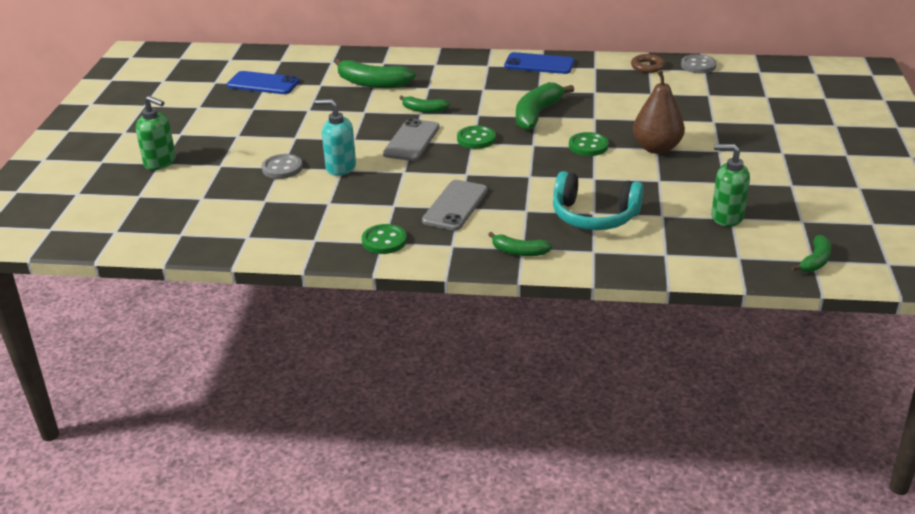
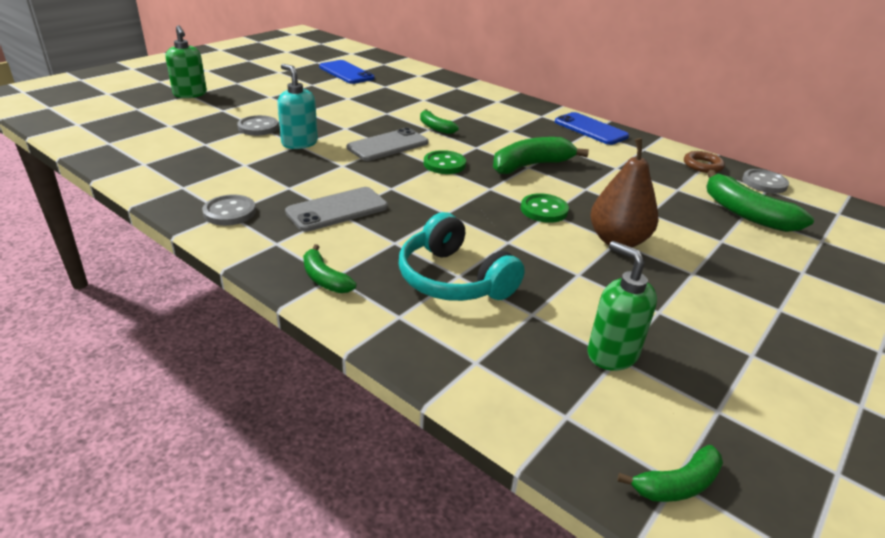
camera: 30 degrees right, 0 degrees up
green banana [335,59,416,88] -> green banana moved to [706,170,814,232]
green button [362,224,407,254] -> grey button [202,195,256,226]

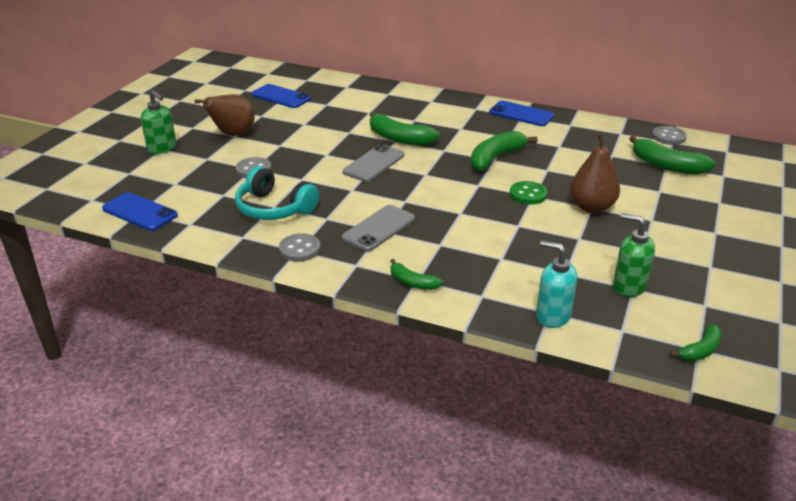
camera: 15 degrees left, 0 degrees up
turquoise soap dispenser [277,64,318,149] -> turquoise soap dispenser moved to [536,240,577,328]
turquoise headphones [399,212,525,301] -> turquoise headphones moved to [235,166,319,220]
green banana [420,109,459,134] -> green banana [369,112,440,146], size x1.75
green button [424,150,466,174] -> none
brown ring [684,151,725,173] -> none
none -> blue phone [102,192,178,231]
none -> brown pear [194,94,255,136]

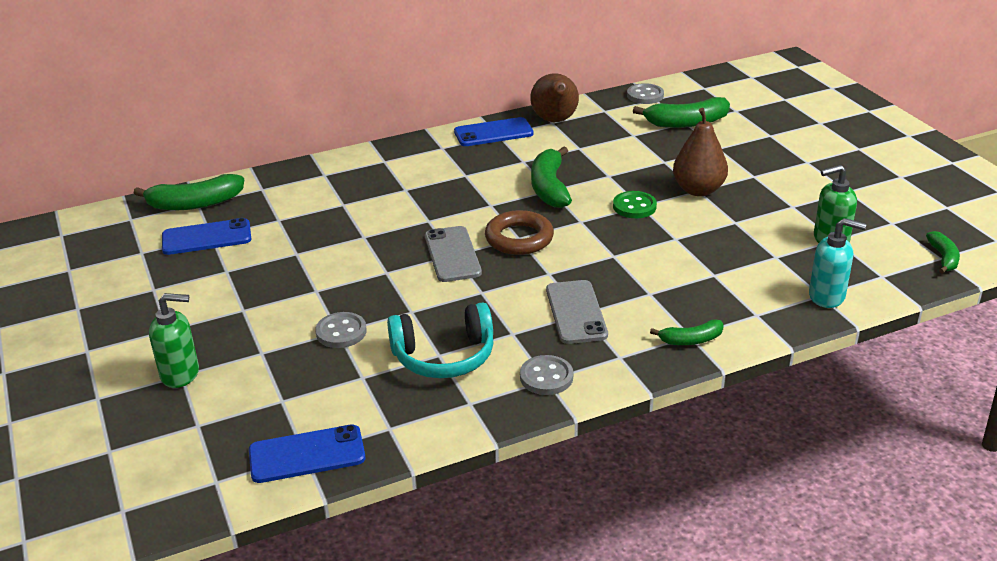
camera: 45 degrees left, 0 degrees up
brown pear [194,94,255,136] -> brown pear moved to [530,73,579,122]
green banana [369,112,440,146] -> green banana moved to [134,174,244,210]
turquoise soap dispenser [536,240,577,328] -> turquoise soap dispenser turned 150 degrees counterclockwise [809,218,866,308]
none -> brown ring [485,210,554,255]

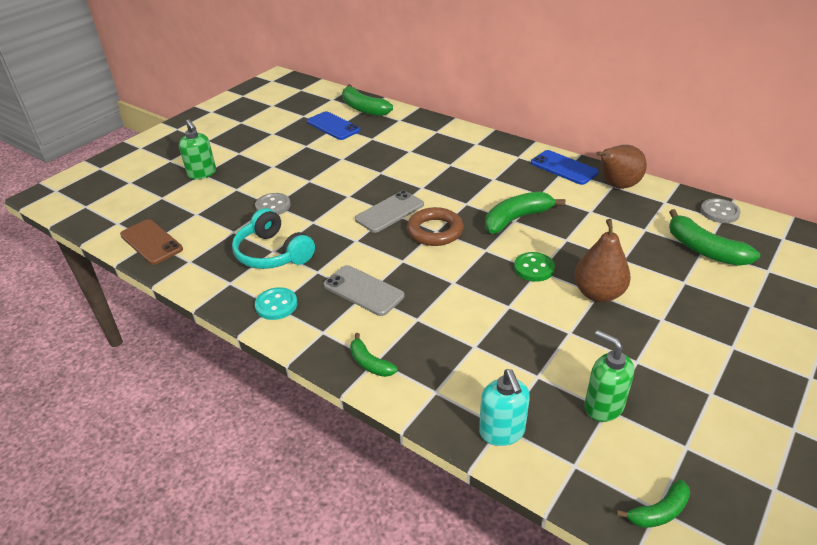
camera: 60 degrees right, 5 degrees up
blue phone [249,425,365,483] -> brown phone [120,219,183,265]
grey button [520,355,573,395] -> turquoise button [255,287,297,320]
grey phone [546,280,608,344] -> grey phone turned 75 degrees clockwise [323,265,404,316]

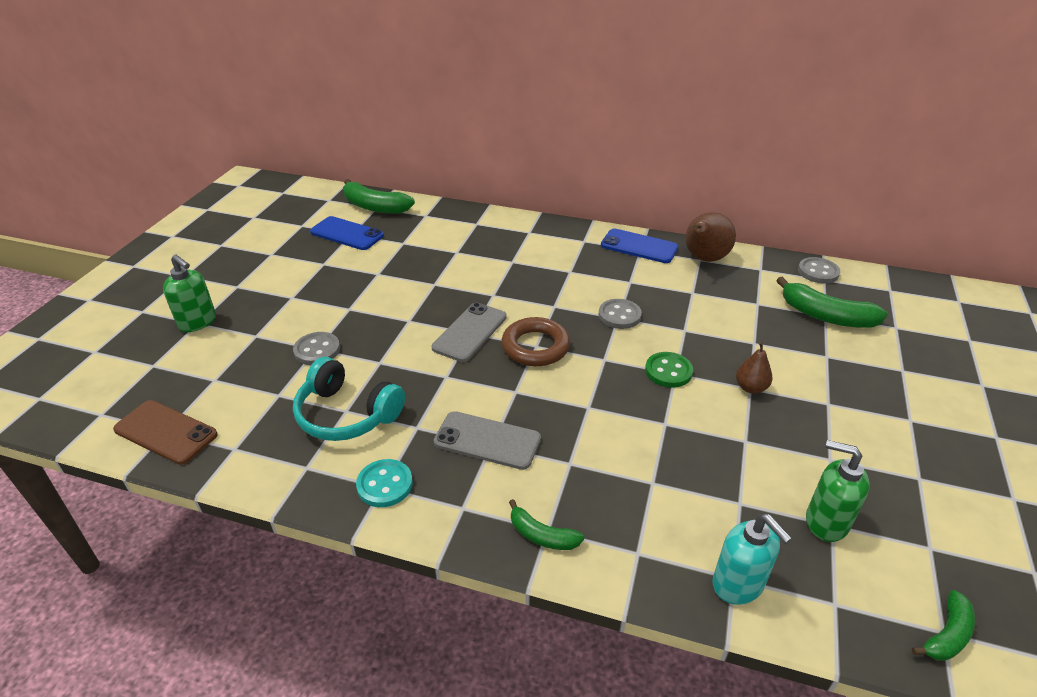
camera: 20 degrees left, 0 degrees up
green banana [485,191,565,234] -> grey button [598,299,642,329]
brown pear [574,219,631,302] -> brown pear [736,342,772,394], size x0.57

